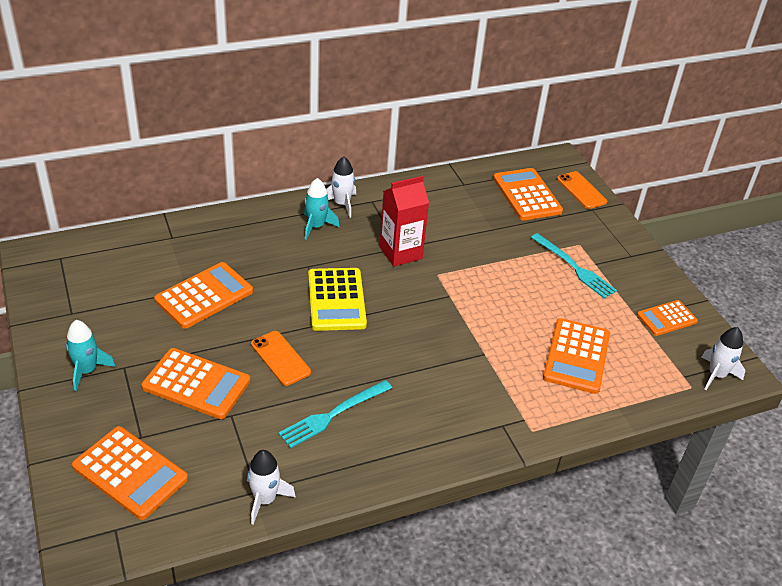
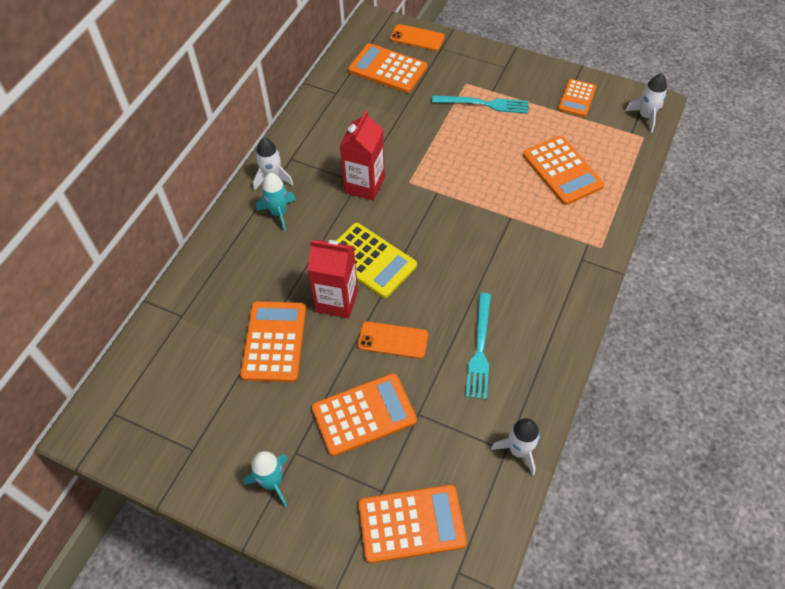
camera: 40 degrees left, 15 degrees up
none -> red carton [308,240,358,318]

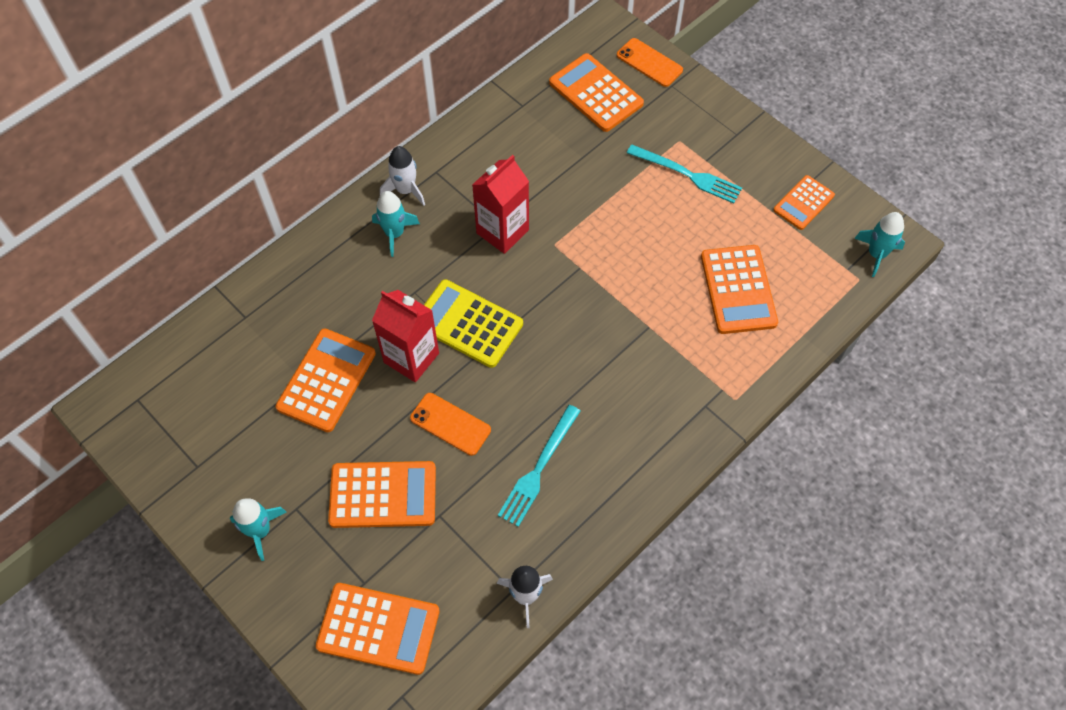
camera: 20 degrees right, 5 degrees up
yellow calculator [336,223,417,298] -> yellow calculator turned 150 degrees clockwise [424,279,523,368]
white rocket [625,73,667,132] -> turquoise rocket [854,212,905,277]

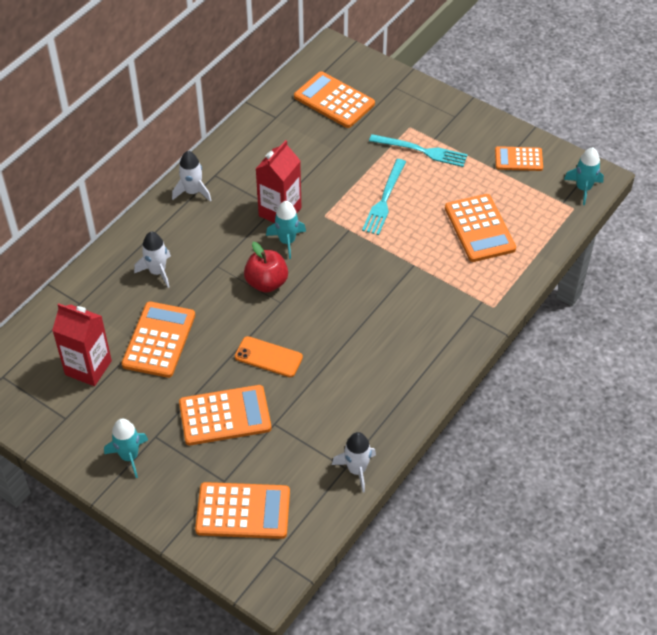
camera: 10 degrees left, 10 degrees down
turquoise rocket [372,191,420,257] -> turquoise rocket moved to [266,201,306,259]
red carton [372,290,439,382] -> red carton moved to [52,303,112,386]
yellow calculator [424,279,523,368] -> red apple [244,242,288,293]
turquoise fork [498,405,580,527] -> turquoise fork moved to [362,159,406,235]
orange phone [617,38,683,87] -> none
orange calculator [773,175,835,230] -> orange calculator turned 60 degrees clockwise [495,146,543,171]
none -> white rocket [134,232,171,288]

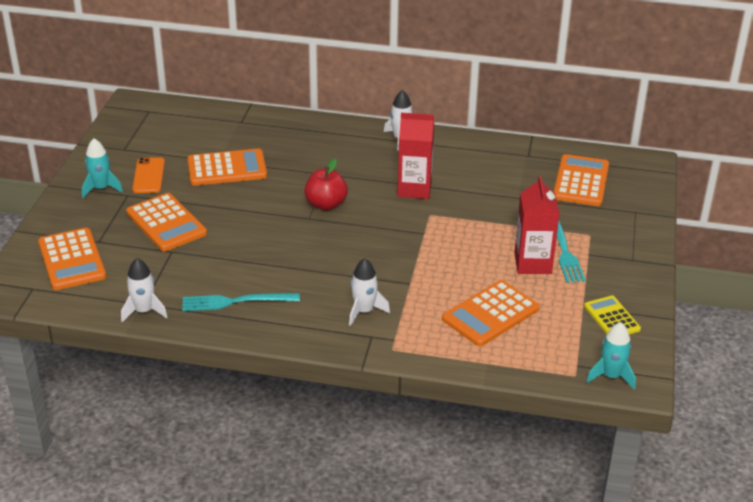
camera: 65 degrees right, 15 degrees down
red carton [52,303,112,386] -> red carton moved to [514,176,560,274]
white rocket [134,232,171,288] -> white rocket moved to [349,258,390,326]
orange phone [235,336,303,377] -> orange phone moved to [132,157,165,193]
turquoise rocket [266,201,306,259] -> none
turquoise fork [362,159,406,235] -> turquoise fork moved to [182,293,300,311]
orange calculator [495,146,543,171] -> yellow calculator [584,295,641,334]

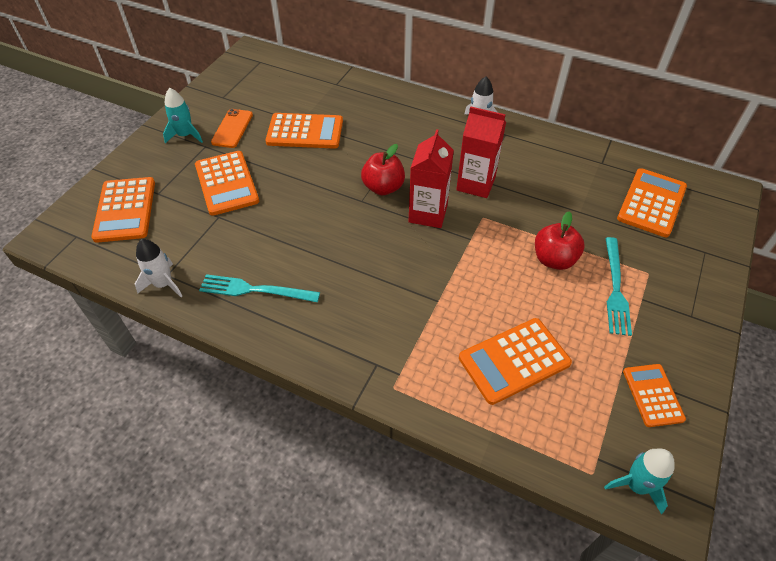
camera: 15 degrees right, 15 degrees up
white rocket [349,258,390,326] -> none
red carton [514,176,560,274] -> red carton moved to [408,129,454,228]
yellow calculator [584,295,641,334] -> orange calculator [623,364,686,427]
none -> red apple [535,211,584,270]

